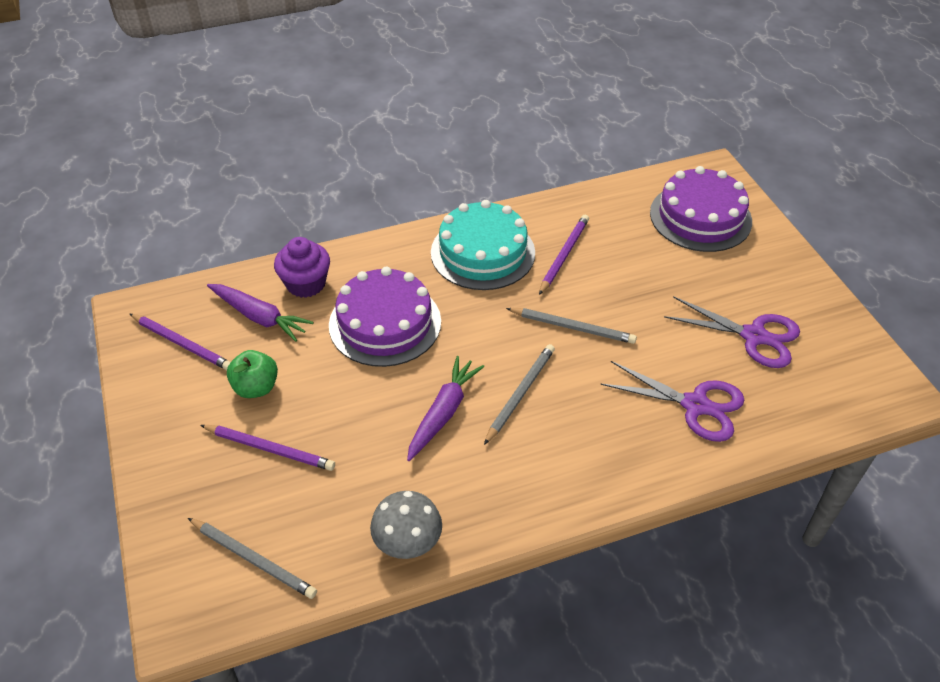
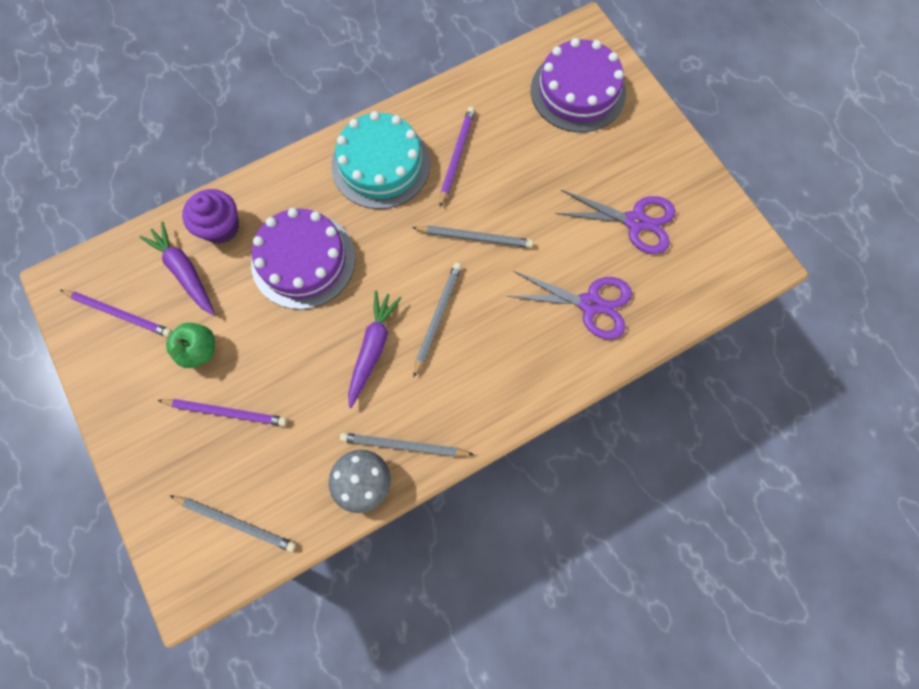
camera: 10 degrees left, 25 degrees up
purple carrot [207,284,314,342] -> purple carrot turned 150 degrees counterclockwise [140,222,215,315]
none -> grey pencil [340,433,474,457]

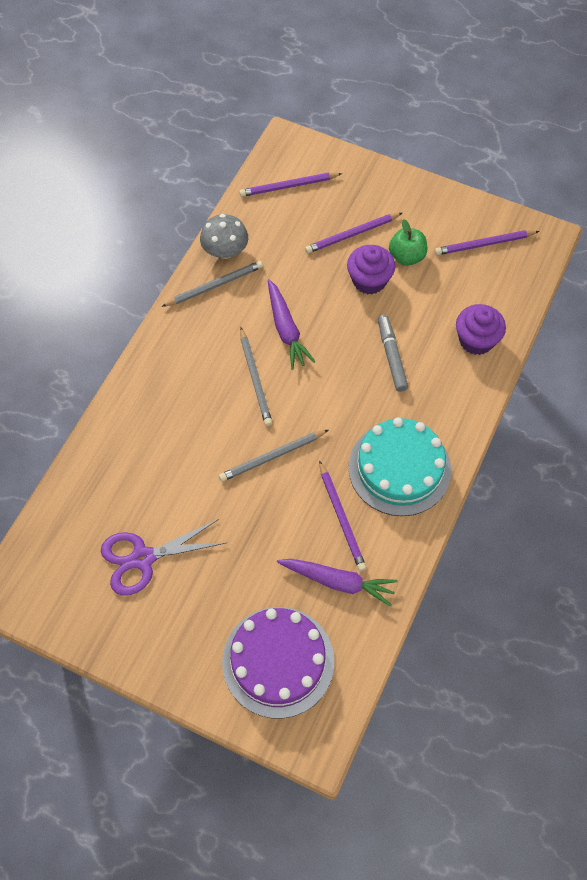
camera: 145 degrees right, 10 degrees down
purple carrot [140,222,215,315] -> purple carrot moved to [277,559,397,607]
grey pencil [170,495,296,552] -> purple pencil [239,173,342,197]
purple cake [251,208,356,310] -> grey marker [378,315,408,392]
purple scissors [506,271,632,339] -> none
none -> purple cupcake [347,245,395,294]

